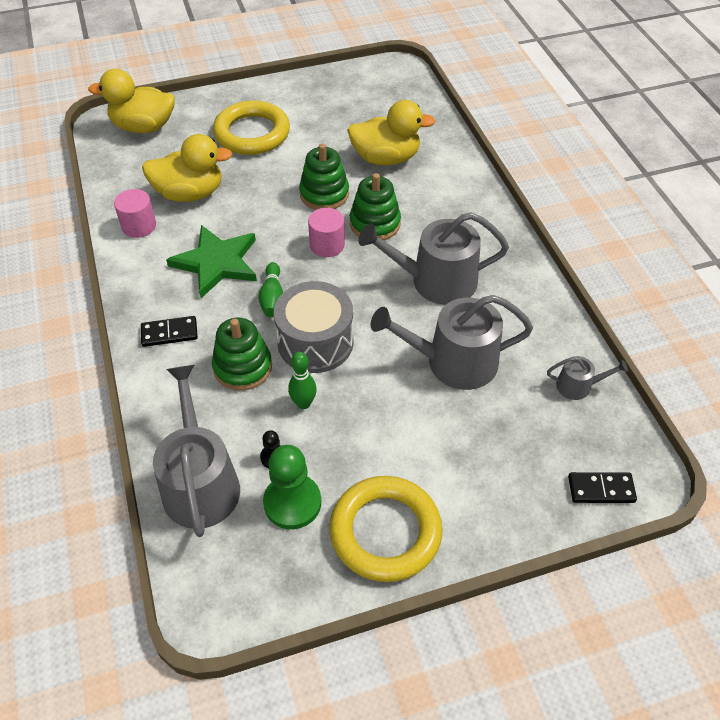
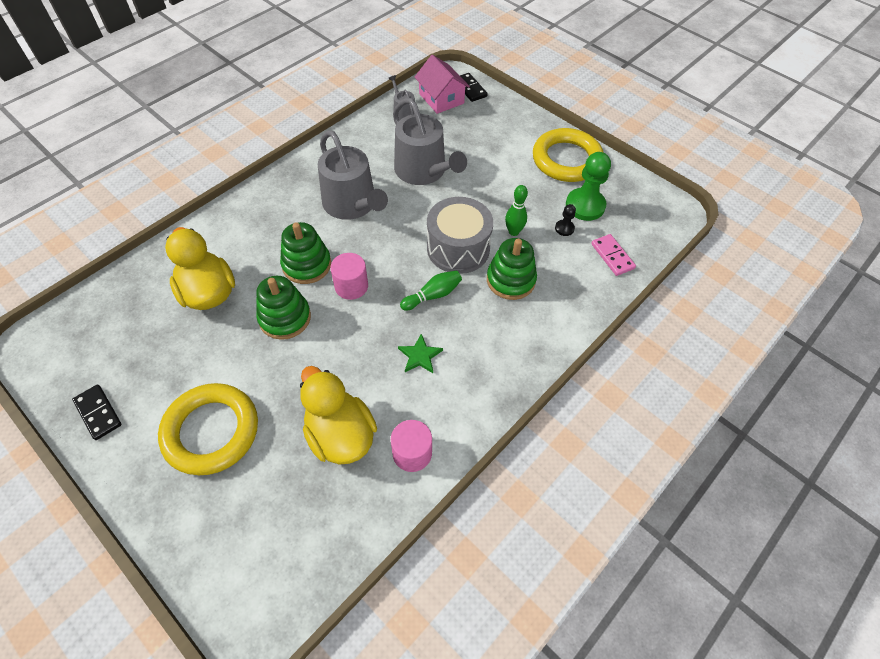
camera: 120 degrees left, 5 degrees up
yellow duck [88,69,175,133] -> none
black domino [141,316,198,347] -> black domino moved to [72,385,122,440]
grey watering can [153,365,240,537] -> pink domino [591,234,636,276]
green star [166,225,257,298] -> green star [398,334,443,373], size x0.49
none -> pink house [415,55,470,114]

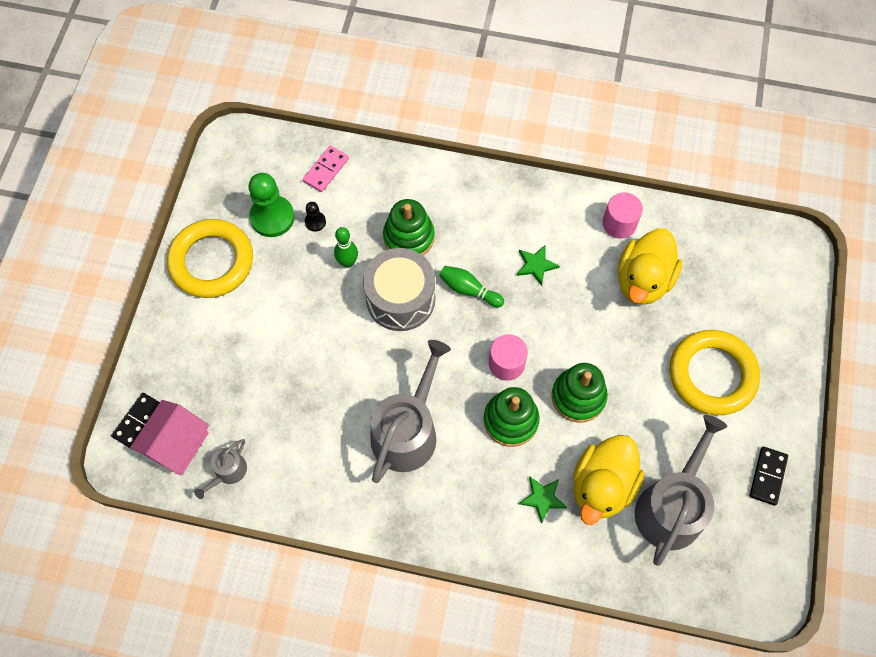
camera: 120 degrees left, 10 degrees up
grey watering can [393,98,467,185] -> grey watering can moved to [635,415,727,566]
none -> green star [519,476,567,524]

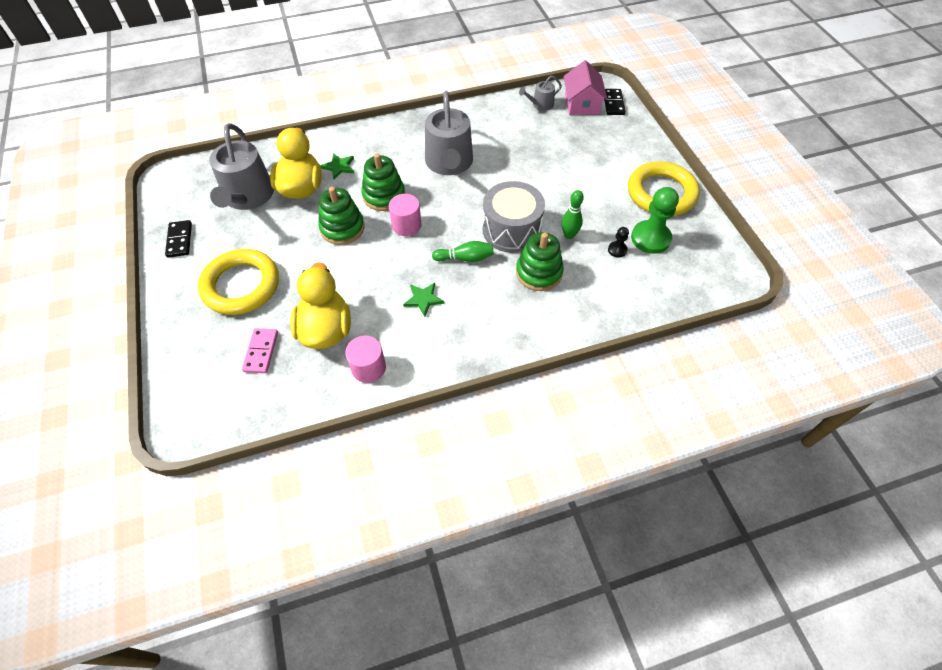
camera: 150 degrees right, 10 degrees down
grey watering can [194,439,247,499] -> grey watering can turned 120 degrees counterclockwise [519,75,562,111]
pink domino [303,146,349,192] -> pink domino moved to [242,328,278,373]

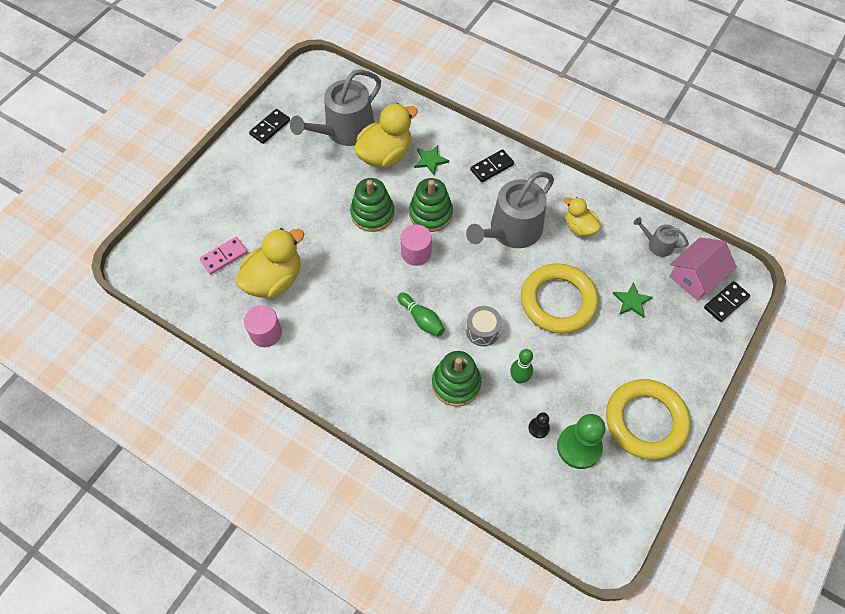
camera: 50 degrees right, 5 degrees up
yellow ring [198,249,279,315] -> yellow ring moved to [521,263,598,334]
green star [403,283,444,317] -> green star moved to [612,282,653,318]
grey drum [483,181,545,253] -> grey drum [466,306,502,346], size x0.55
none -> black domino [470,149,514,182]
none -> yellow duck [564,197,601,236]

